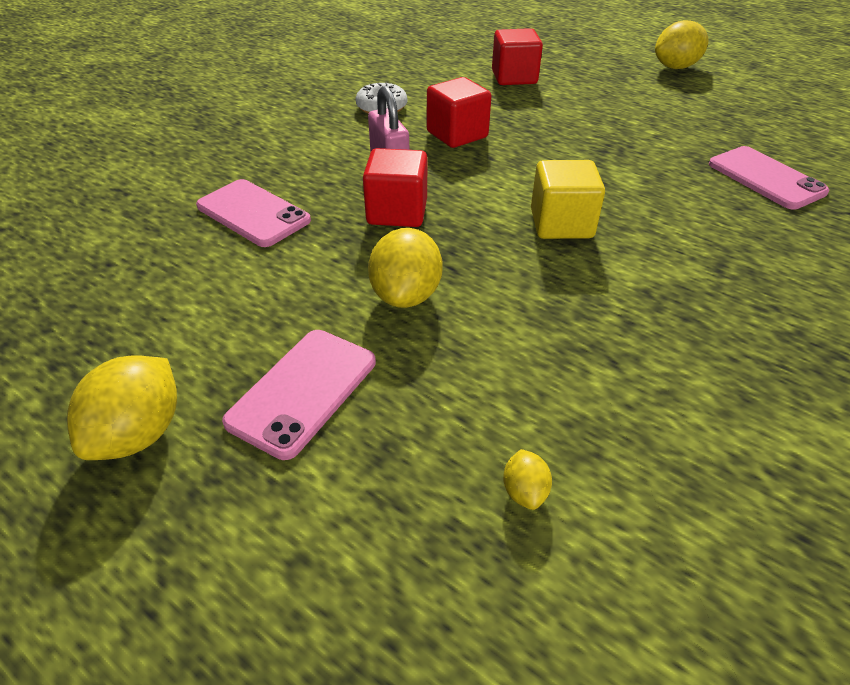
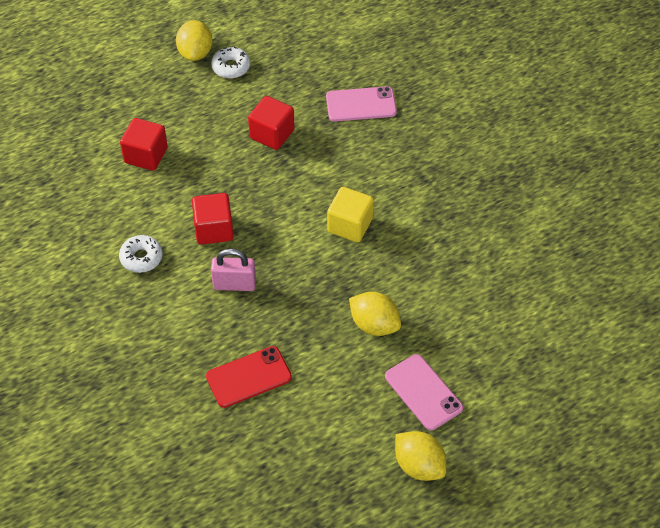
camera: 65 degrees left, 10 degrees up
pink phone [196,179,311,247] -> red phone [206,346,292,408]
red cube [363,148,427,227] -> red cube moved to [248,96,295,150]
yellow lemon [503,449,552,510] -> none
none -> white donut [211,47,250,78]

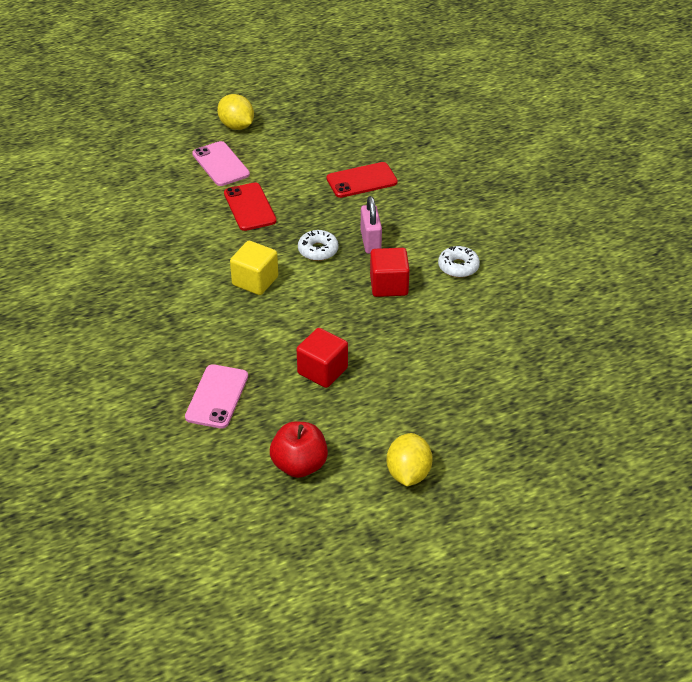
camera: 175 degrees left, 10 degrees down
red cube [120,118,168,171] -> none
white donut [211,47,250,78] -> white donut moved to [298,230,339,261]
pink padlock [211,249,256,291] -> pink padlock turned 75 degrees clockwise [361,196,382,254]
pink phone [326,86,397,122] -> pink phone turned 75 degrees counterclockwise [185,364,248,429]
yellow lemon [349,292,401,336] -> red phone [224,182,277,231]
none -> red apple [270,421,328,478]

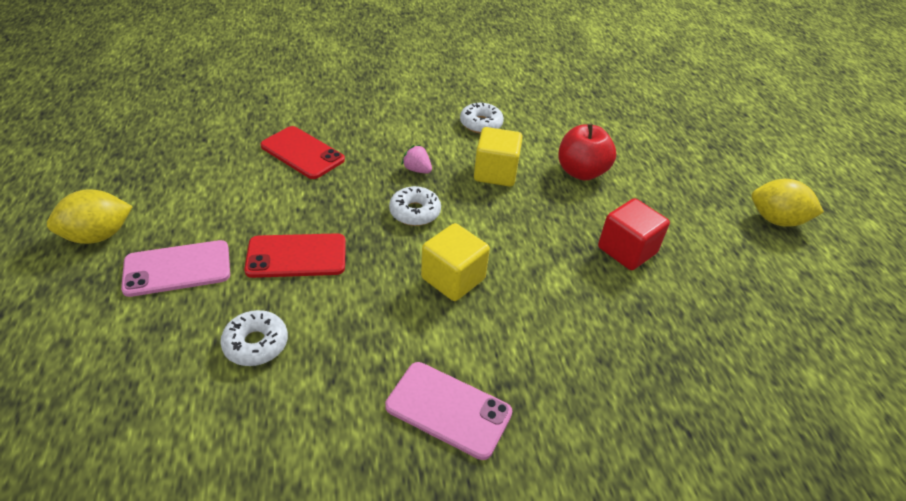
camera: 80 degrees left, 0 degrees up
pink phone [185,364,248,429] -> pink phone moved to [385,362,513,460]
red apple [270,421,328,478] -> red apple moved to [558,124,616,181]
red phone [327,162,398,198] -> red phone turned 45 degrees counterclockwise [260,126,345,179]
pink padlock [361,196,382,254] -> pink strawberry [401,145,432,174]
red cube [370,248,410,297] -> yellow cube [474,127,523,187]
none -> white donut [220,310,288,366]

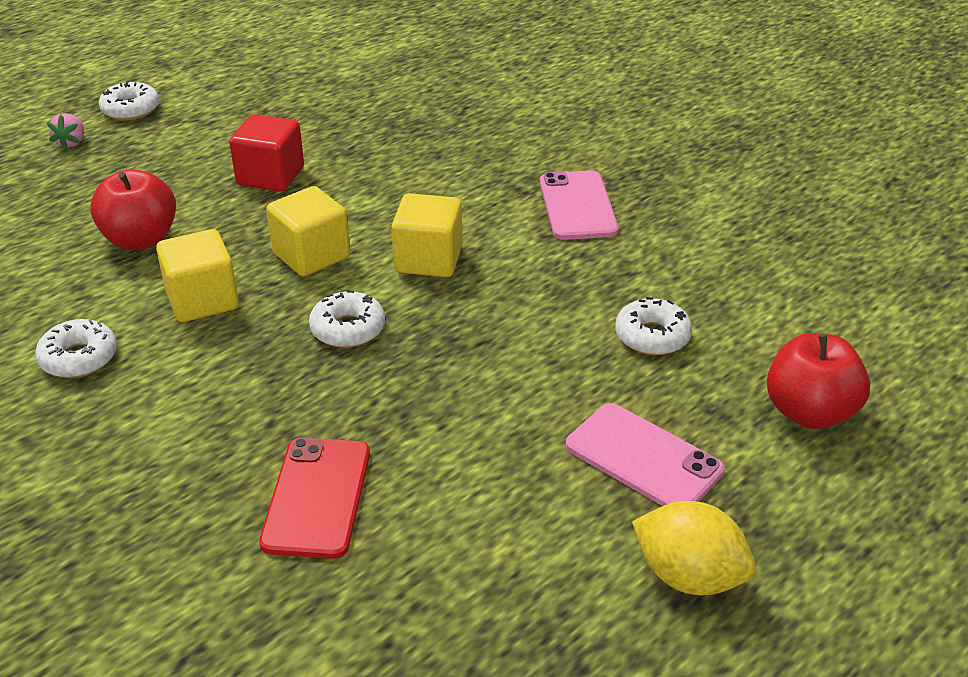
camera: 120 degrees left, 5 degrees down
red phone [244,233,346,278] -> none
pink strawberry [401,145,432,174] -> pink strawberry moved to [47,113,84,150]
yellow lemon [752,179,824,227] -> white donut [99,81,159,121]
none -> yellow cube [266,186,350,276]
none -> red apple [767,333,870,429]

